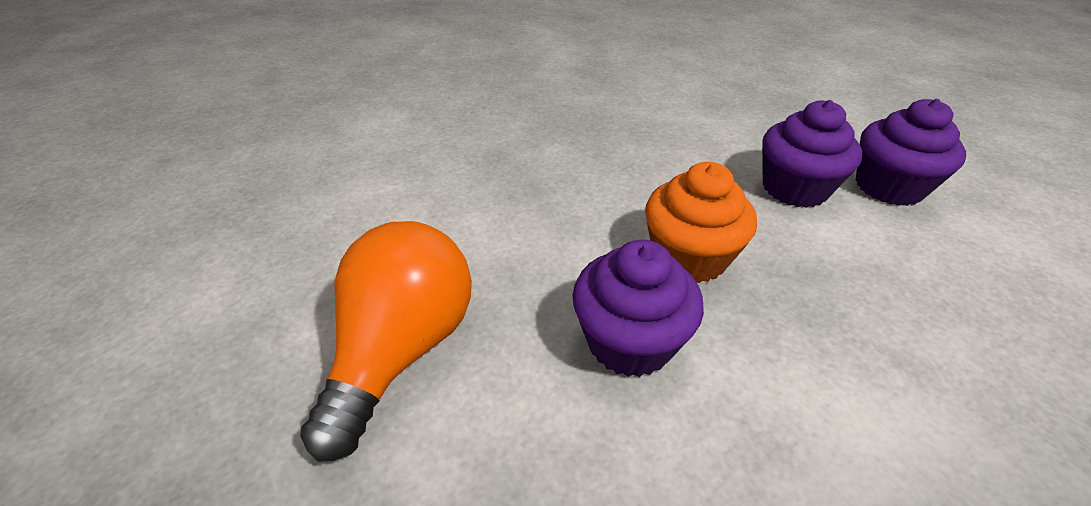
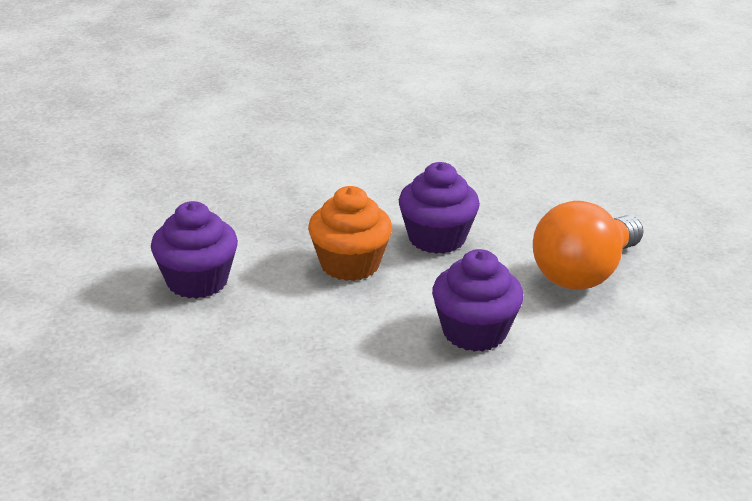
camera: 155 degrees left, 10 degrees down
purple cupcake [856,99,966,206] -> purple cupcake moved to [432,249,524,352]

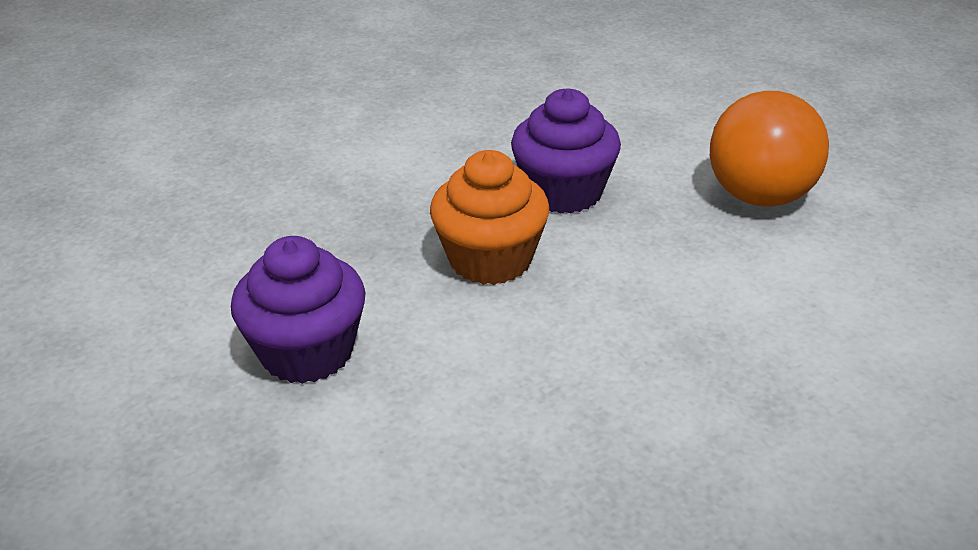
camera: 25 degrees left, 5 degrees up
purple cupcake [432,249,524,352] -> none

